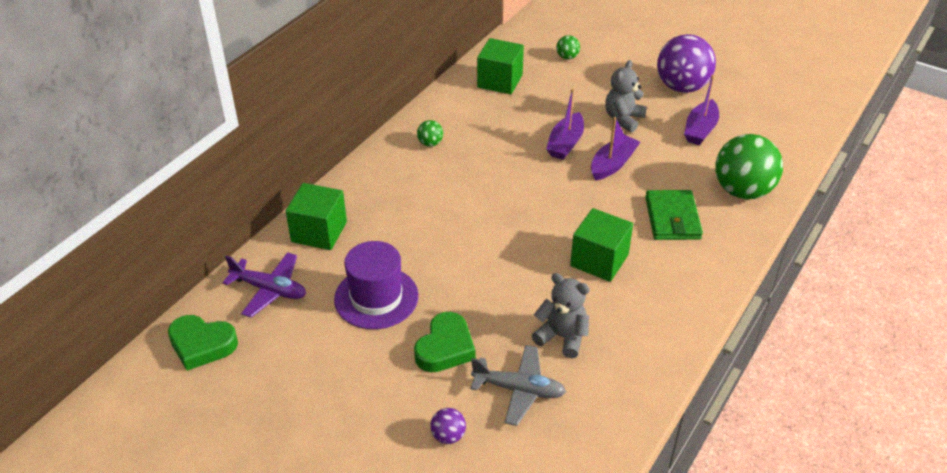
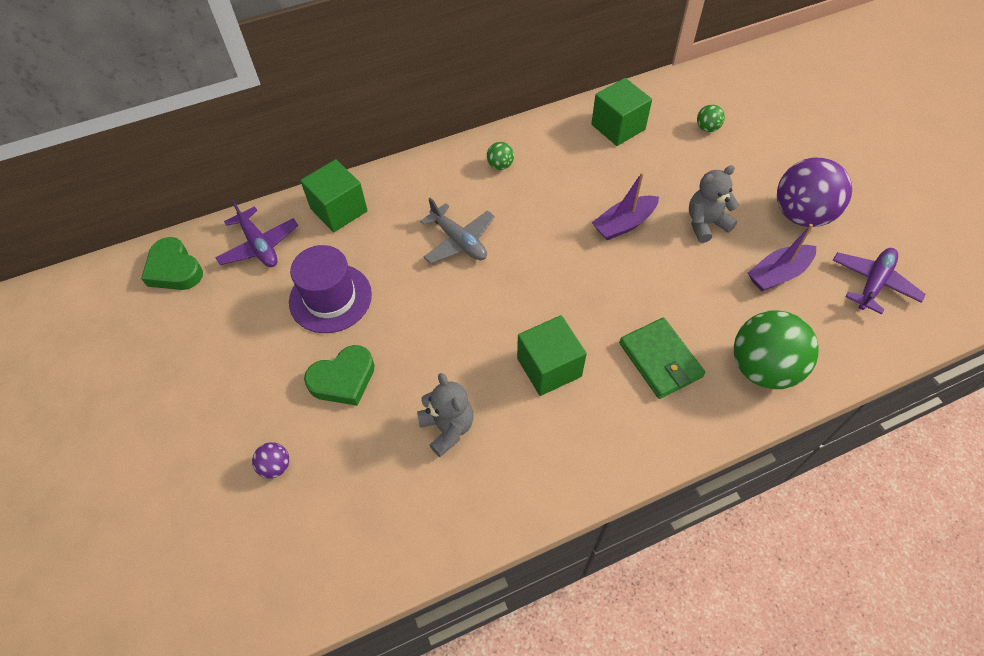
camera: 35 degrees right, 15 degrees up
grey plane [471,345,566,426] -> grey plane moved to [420,198,495,264]
purple boat [591,117,640,181] -> none
green wallet [645,190,703,240] -> green wallet turned 60 degrees counterclockwise [619,318,705,399]
none -> purple plane [833,248,926,315]

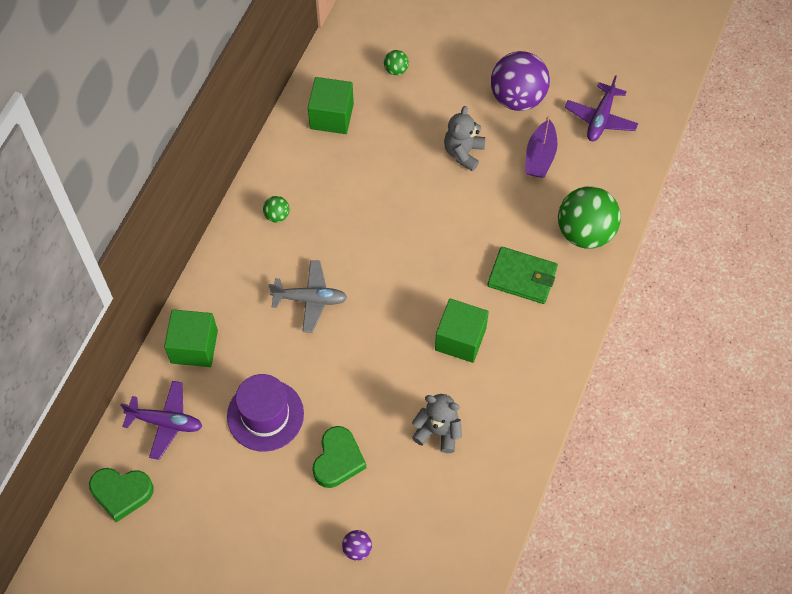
camera: 45 degrees left, 5 degrees up
purple boat [592,172,659,240] -> none
purple plane [833,248,926,315] -> purple plane turned 150 degrees counterclockwise [565,75,638,141]

